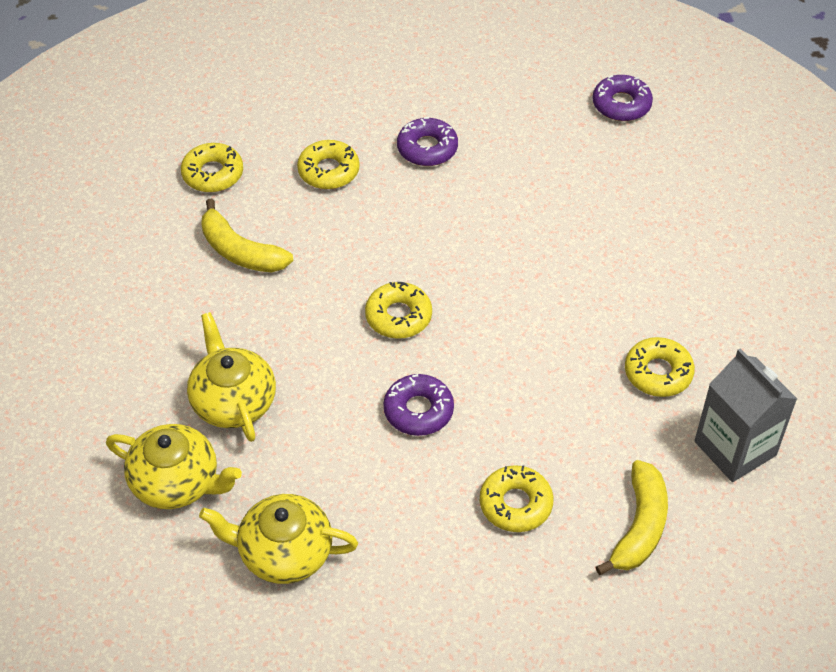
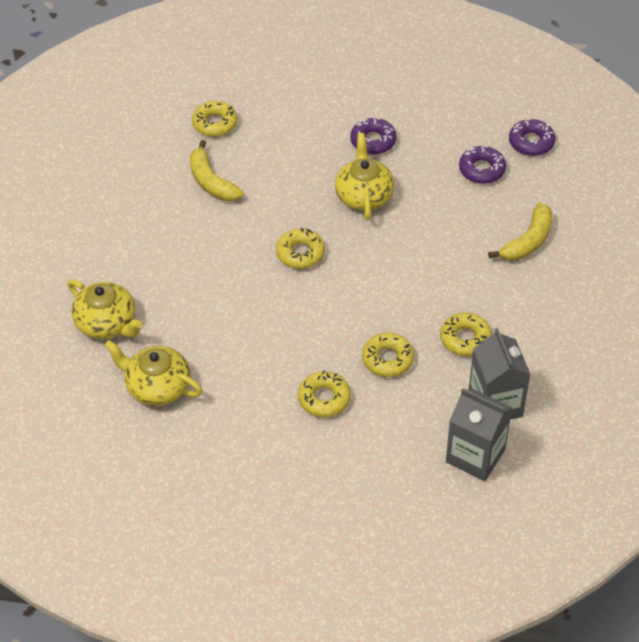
camera: 20 degrees right, 0 degrees up
yellow teapot [187,312,276,442] -> yellow teapot moved to [335,133,394,220]
yellow donut [297,140,360,189] -> yellow donut moved to [362,332,414,377]
purple donut [383,374,454,436] -> purple donut moved to [459,146,506,184]
yellow banana [596,460,668,575] -> yellow banana moved to [488,202,552,261]
none -> grey carton [446,388,512,481]

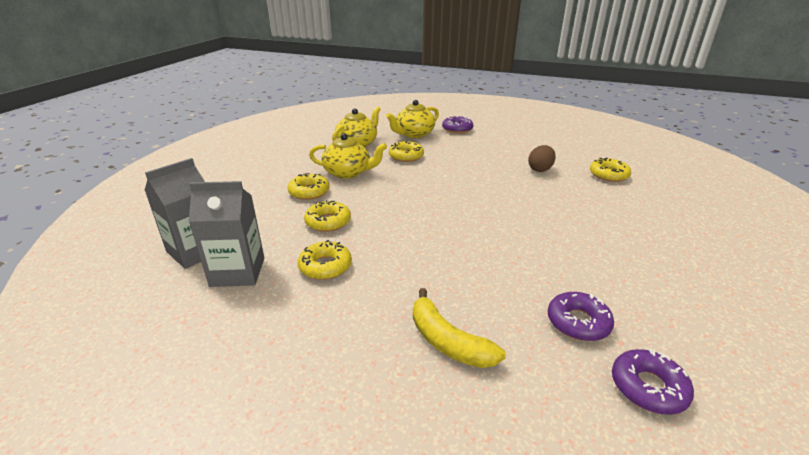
camera: 100 degrees right, 20 degrees down
yellow banana [190,140,244,201] -> brown egg [528,145,556,172]
yellow donut [276,228,325,269] -> yellow donut moved to [389,141,424,162]
yellow teapot [335,133,394,220] -> yellow teapot moved to [309,133,387,179]
purple donut [350,118,397,155] -> purple donut moved to [442,116,473,133]

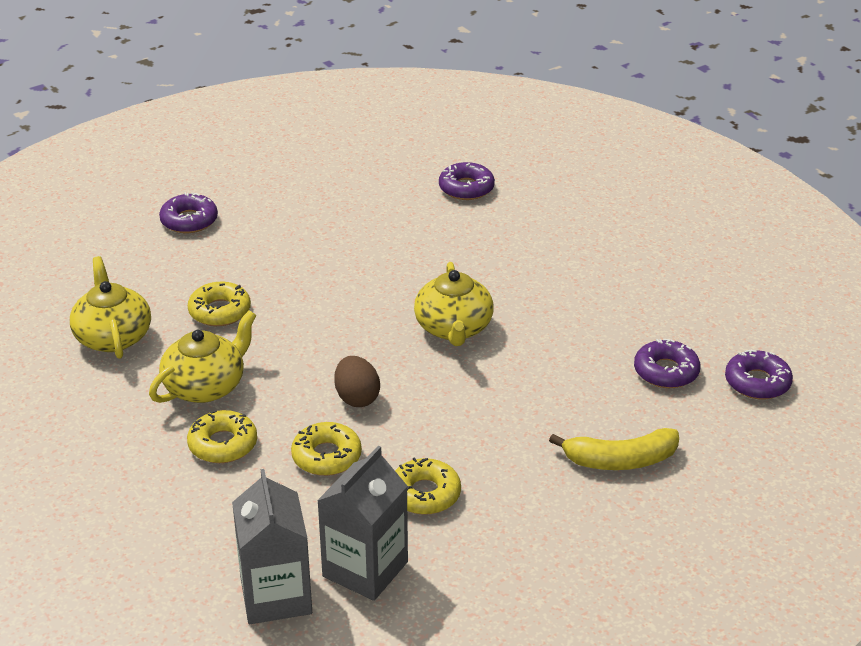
camera: 55 degrees left, 5 degrees up
yellow teapot [386,100,439,138] -> yellow teapot moved to [414,262,494,346]
brown egg [528,145,556,172] -> brown egg moved to [334,356,380,407]
yellow donut [590,158,631,182] -> purple donut [439,162,495,200]

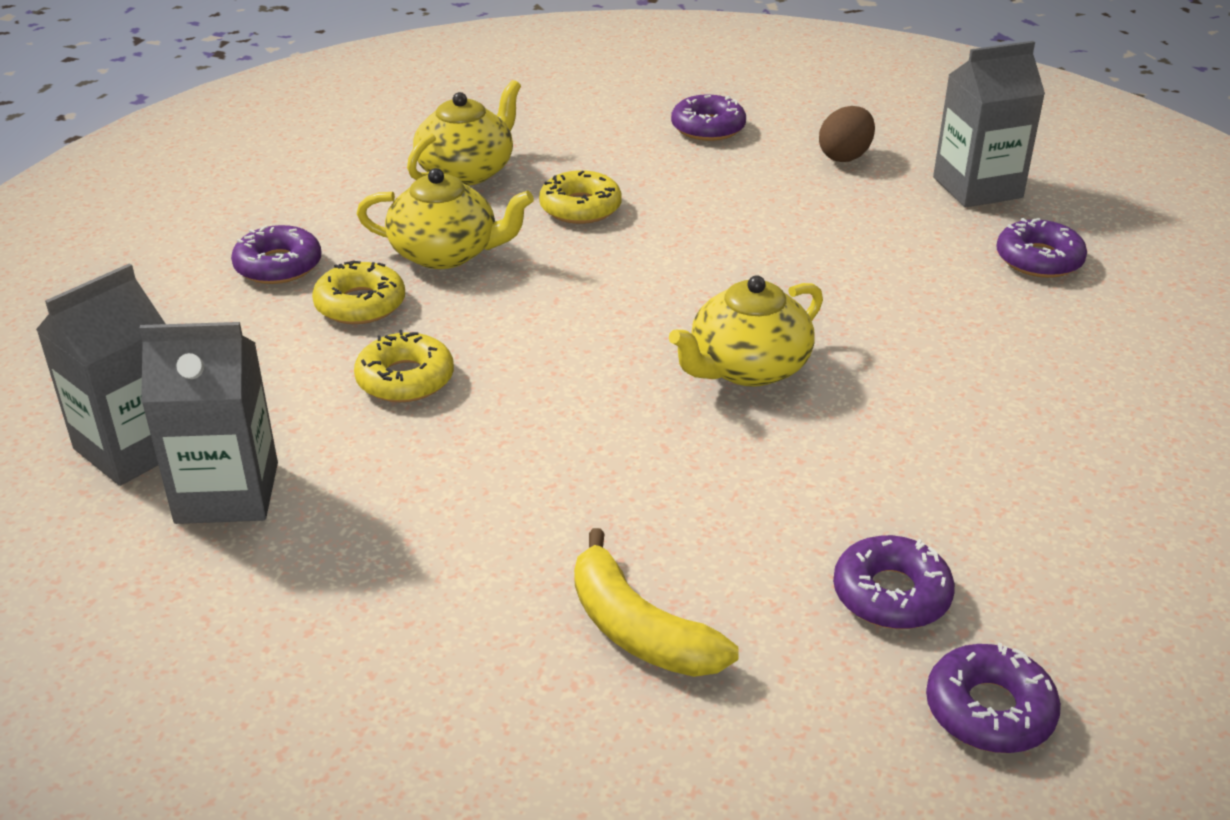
camera: 55 degrees right, 0 degrees up
brown egg [334,356,380,407] -> brown egg moved to [819,106,875,162]
yellow donut [395,457,461,515] -> none
none -> purple donut [231,225,321,284]
none -> grey carton [933,41,1045,207]

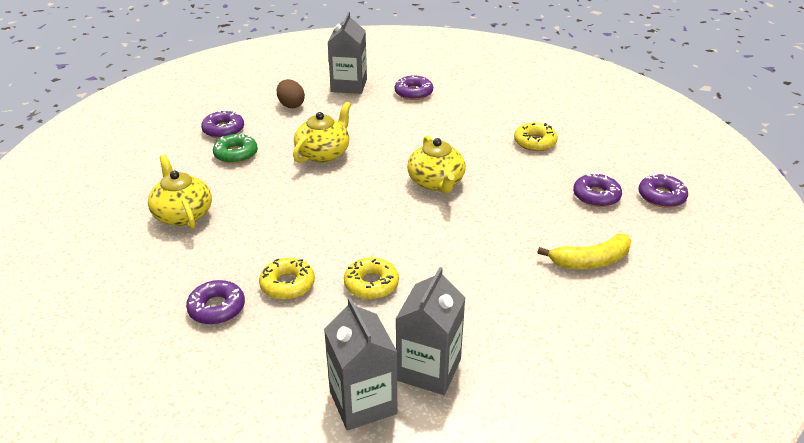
camera: 65 degrees left, 0 degrees up
yellow teapot [357,168,534,269] -> yellow teapot moved to [293,102,351,163]
yellow donut [539,170,622,224] -> yellow donut moved to [514,123,558,151]
none -> green donut [213,133,258,164]

